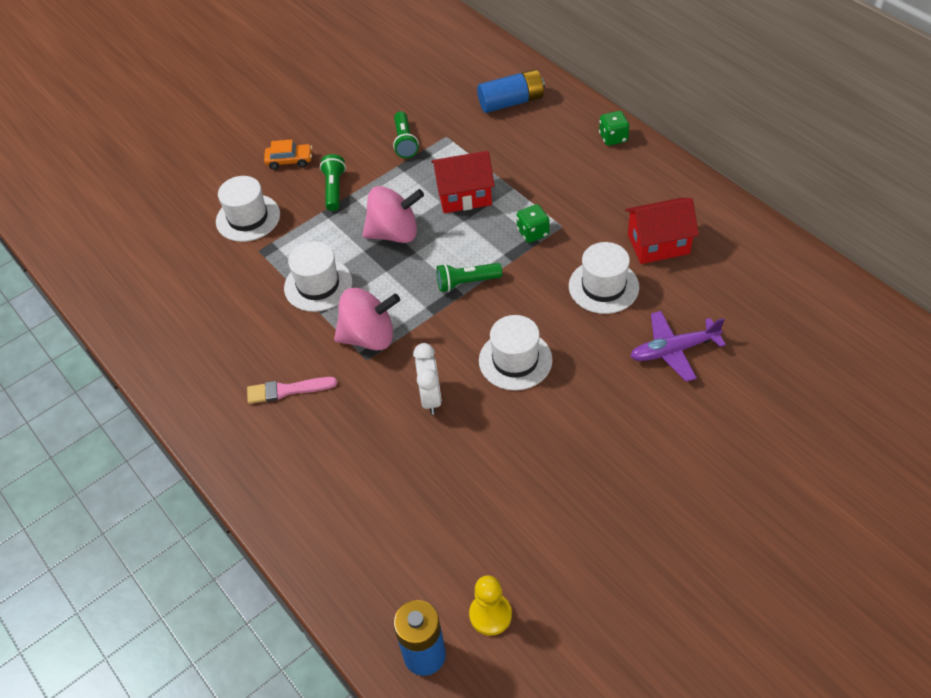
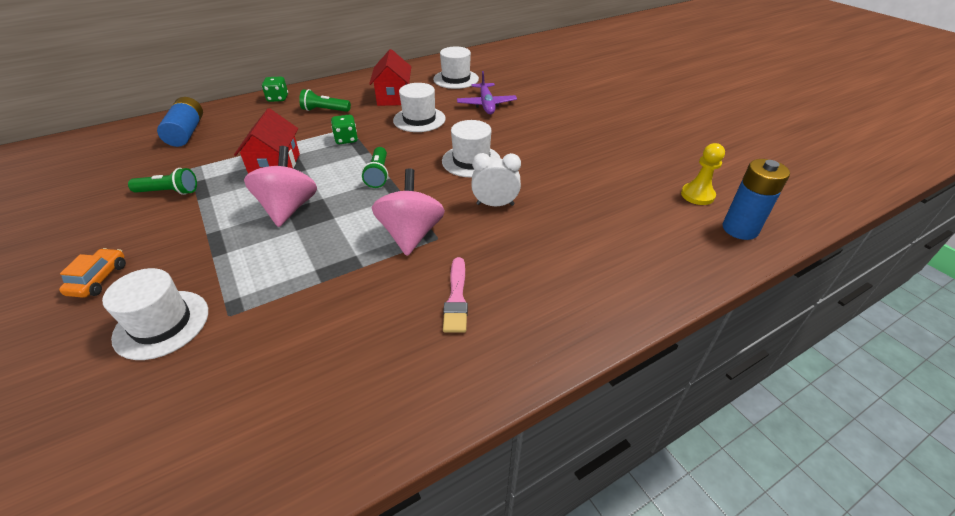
camera: 85 degrees left, 10 degrees down
white hat [284,242,352,312] -> white hat moved to [433,47,479,89]
green flashlight [320,154,346,211] -> green flashlight moved to [299,89,351,112]

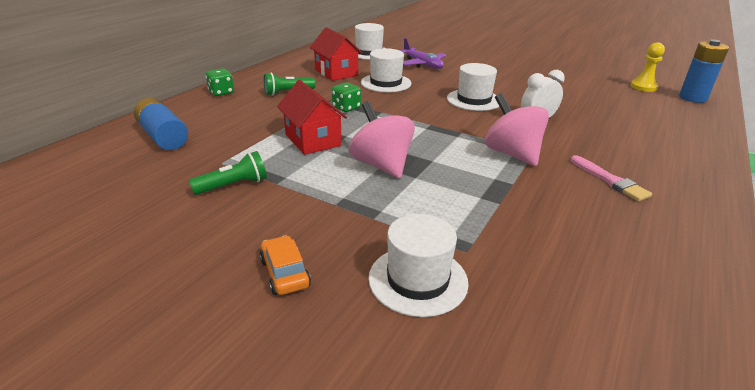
camera: 30 degrees left, 10 degrees down
green flashlight [362,147,388,188] -> none

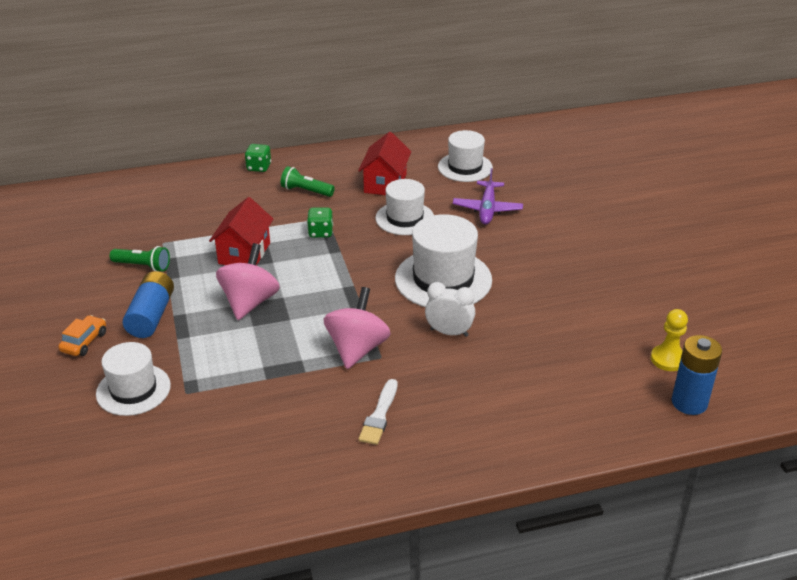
camera: 45 degrees right, 5 degrees up
blue battery [134,98,188,150] -> blue battery moved to [122,271,174,338]
white hat [447,63,499,111] -> white hat [395,214,492,307], size x1.52
pink brush [571,155,652,201] -> white brush [358,379,397,445]

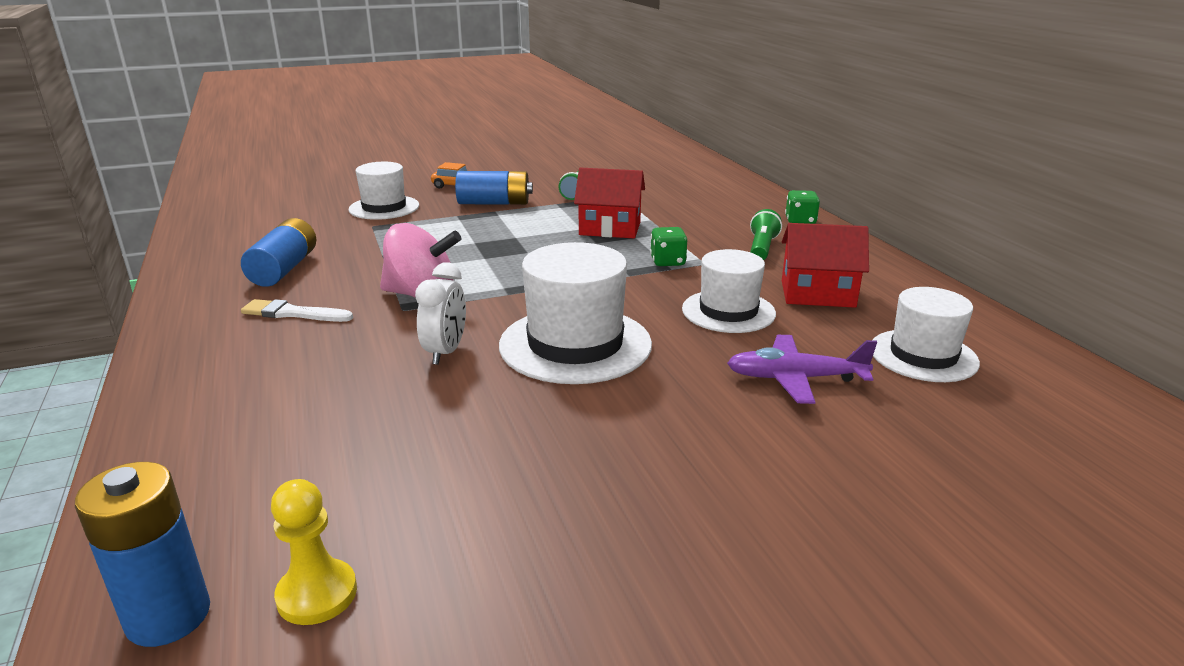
camera: 85 degrees right, 10 degrees down
pink spinning top [216,243,280,320] -> none
none -> blue battery [241,218,316,287]

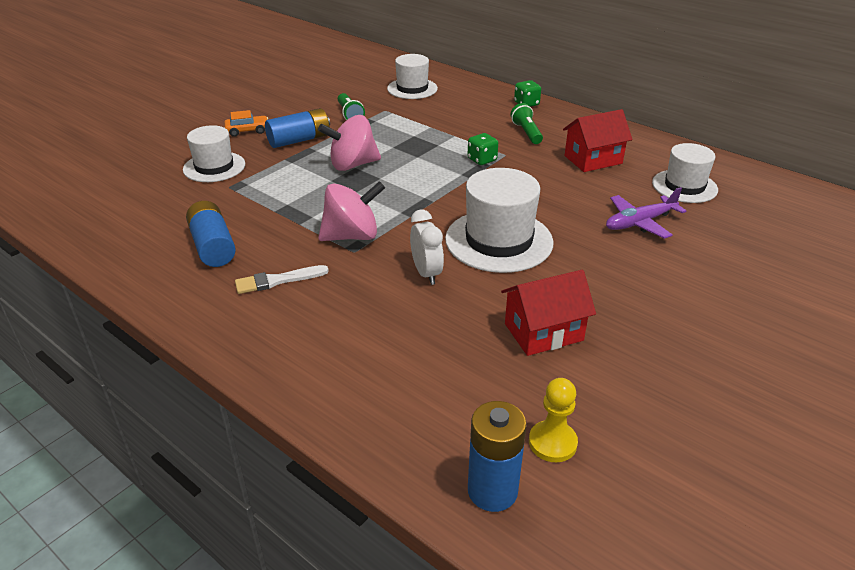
camera: 30 degrees left, 10 degrees up
red house [574,168,645,238] -> red house moved to [501,270,596,356]
white hat [682,249,776,333] -> white hat moved to [387,54,438,99]
none -> pink spinning top [318,115,381,171]

